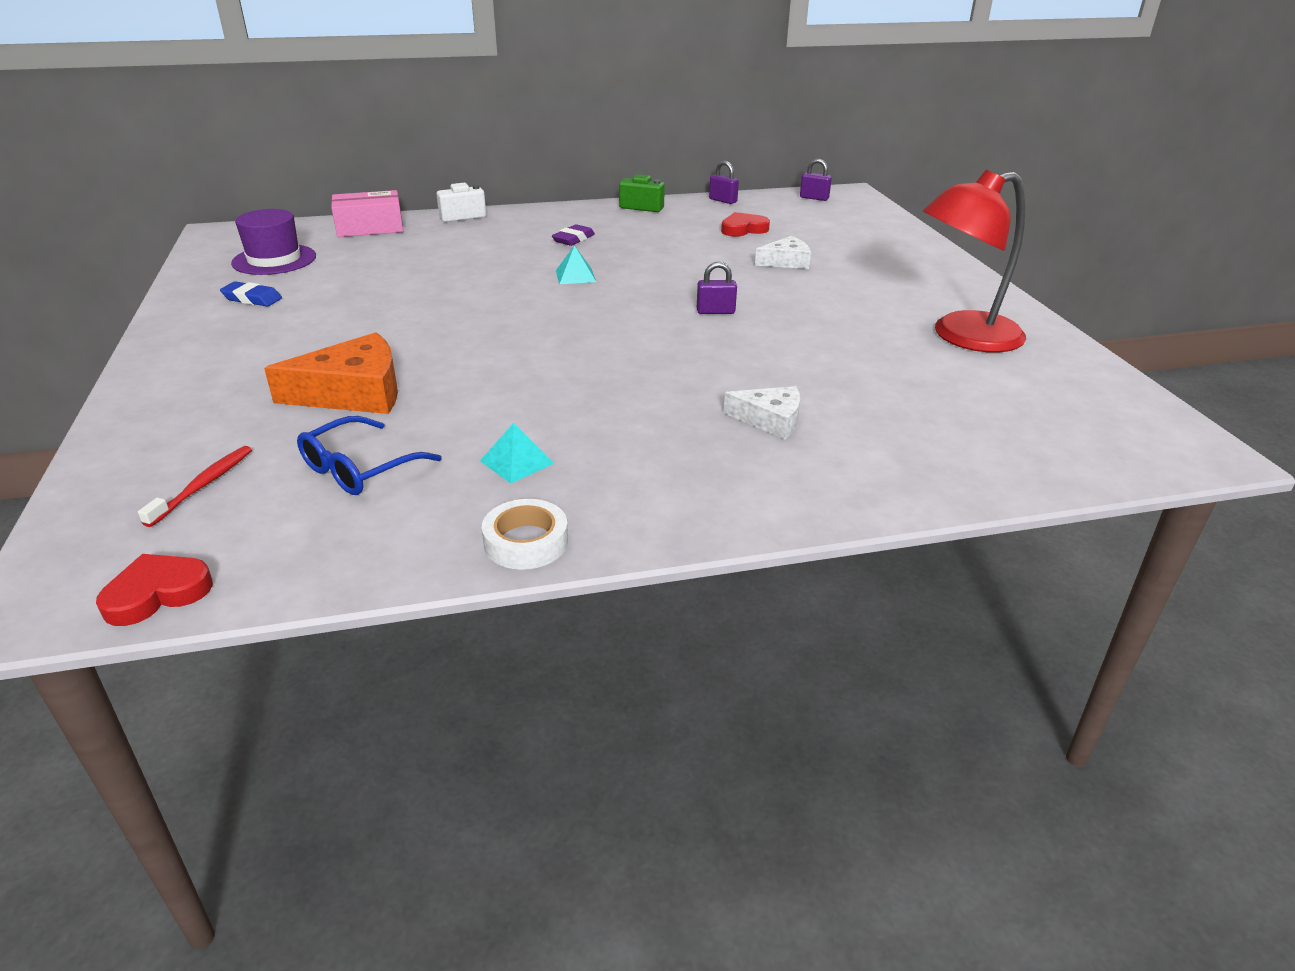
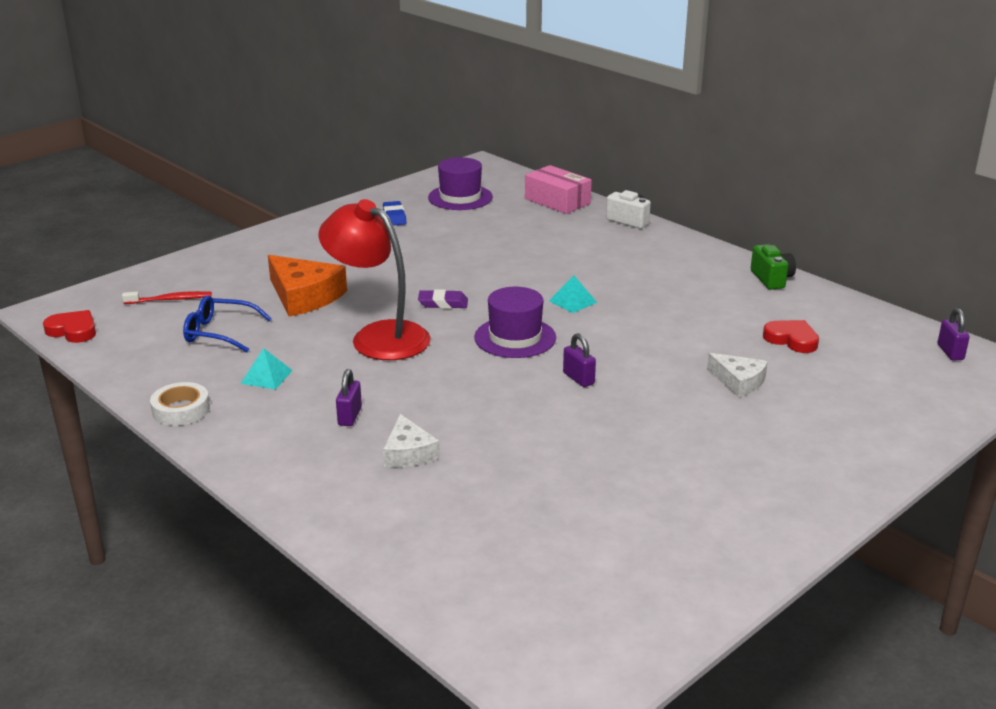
camera: 60 degrees right, 5 degrees down
purple eraser [552,224,595,246] -> purple eraser moved to [418,289,468,309]
purple padlock [709,161,739,204] -> purple padlock moved to [336,369,362,426]
red lamp [923,170,1026,353] -> red lamp moved to [318,199,431,360]
none -> purple hat [474,287,556,358]

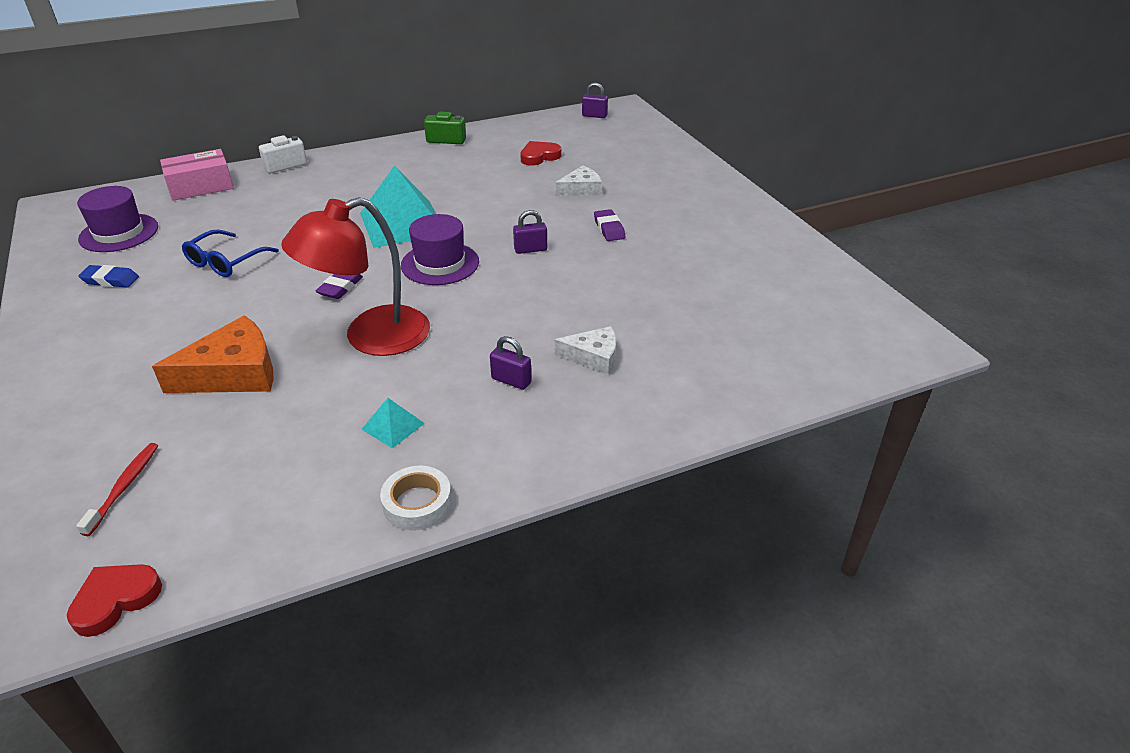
camera: 70 degrees left, 10 degrees up
blue glasses [183,295,272,352] -> blue glasses moved to [182,230,279,277]
turquoise pyramid [549,275,597,313] -> turquoise pyramid [360,165,436,248], size x2.24
none -> purple eraser [594,209,625,241]

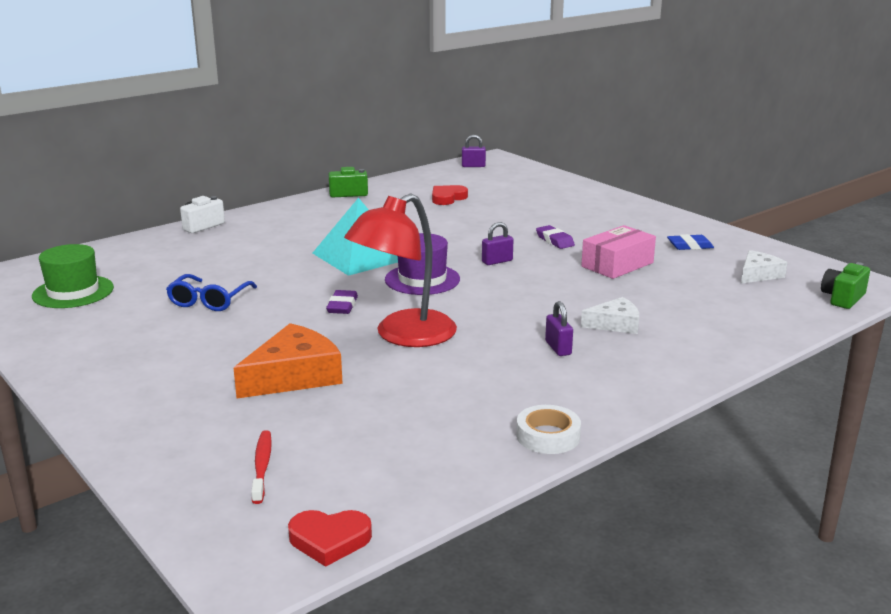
camera: 15 degrees left, 15 degrees down
red heart [67,564,162,637] -> red heart turned 120 degrees counterclockwise [288,510,372,567]
purple hat [77,186,158,252] -> green hat [32,244,114,308]
blue eraser [78,265,139,288] -> blue eraser moved to [667,234,714,250]
pink box [160,149,234,201] -> pink box moved to [581,225,656,279]
turquoise pyramid [361,398,425,448] -> none
purple padlock [490,336,532,390] -> purple padlock turned 60 degrees clockwise [545,301,573,356]
white cheese [555,166,602,196] -> white cheese moved to [741,250,787,284]
none -> green camera [821,262,870,309]

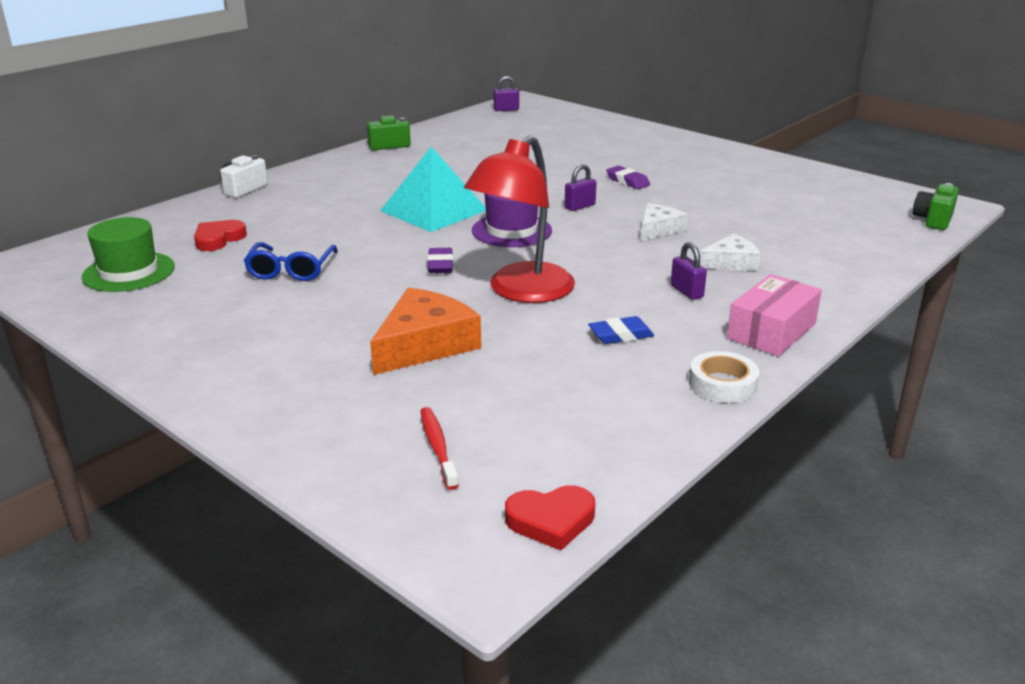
camera: 10 degrees left, 5 degrees up
red heart [432,185,468,205] -> red heart moved to [194,220,247,251]
pink box [581,225,656,279] -> pink box moved to [727,274,822,356]
blue eraser [667,234,714,250] -> blue eraser moved to [588,316,654,344]
white cheese [741,250,787,284] -> white cheese moved to [641,203,687,241]

